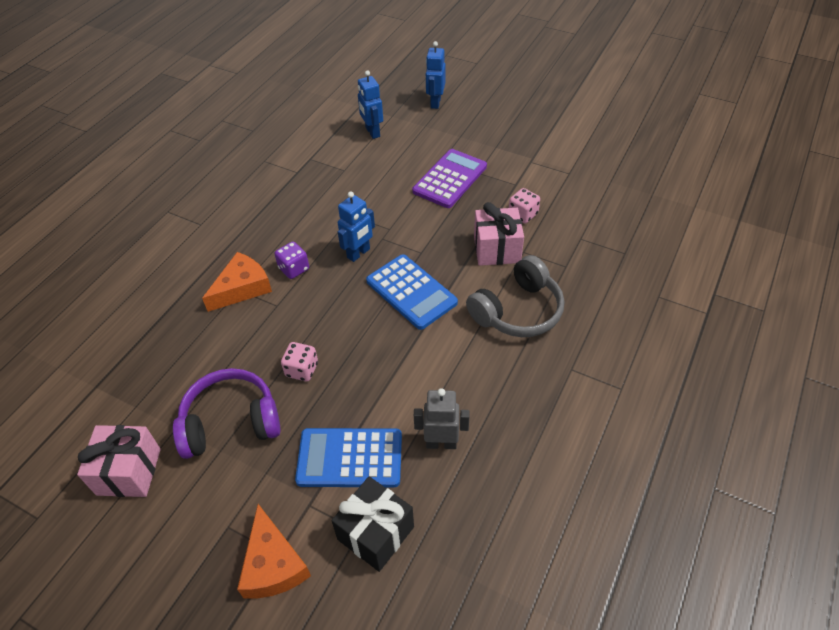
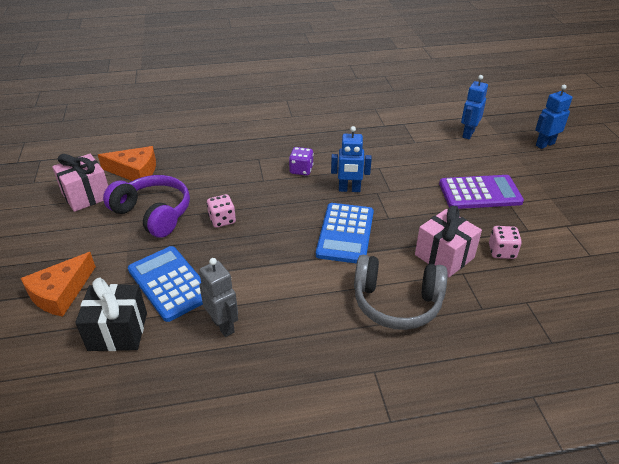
camera: 50 degrees right, 10 degrees down
orange cheese [202,252,272,312] -> orange cheese moved to [98,146,156,181]

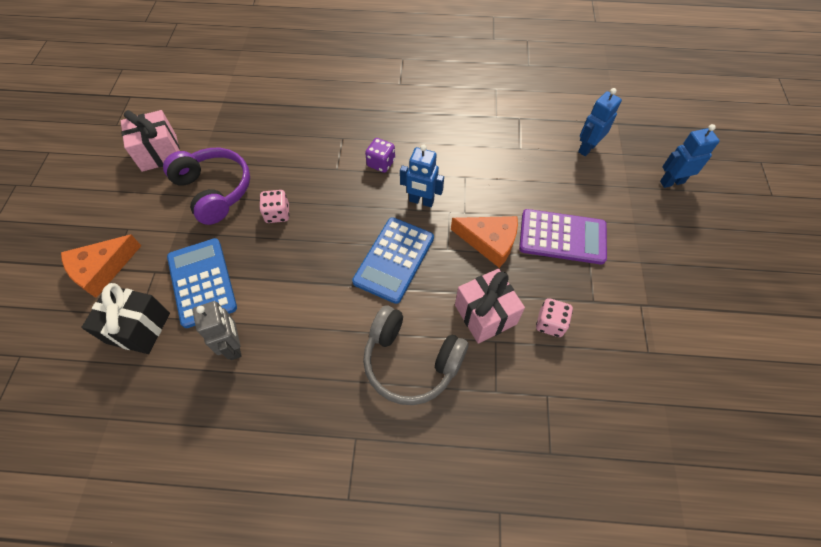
camera: 15 degrees right, 20 degrees up
orange cheese [98,146,156,181] -> orange cheese moved to [451,216,518,268]

